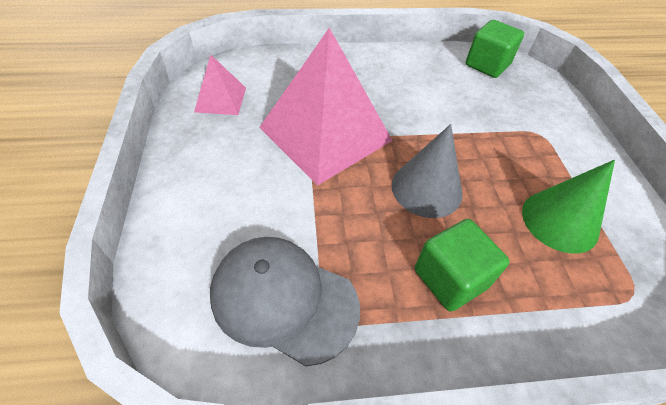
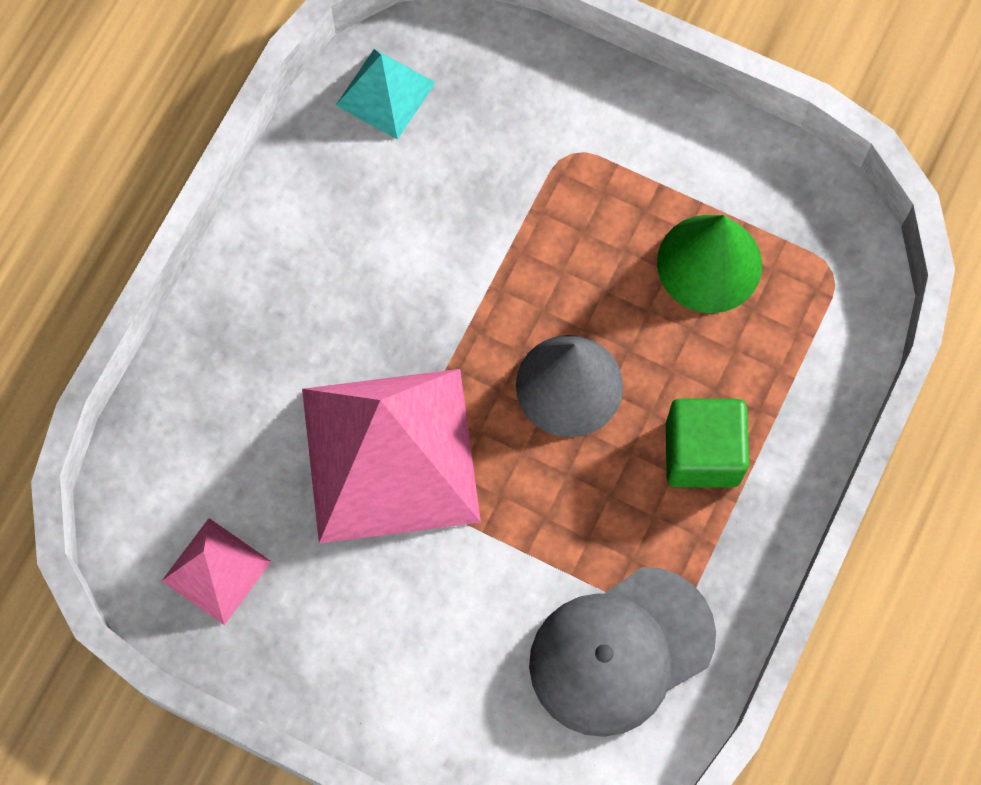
camera: 55 degrees left, 20 degrees up
green cube [466,20,524,78] -> turquoise pyramid [336,49,436,140]

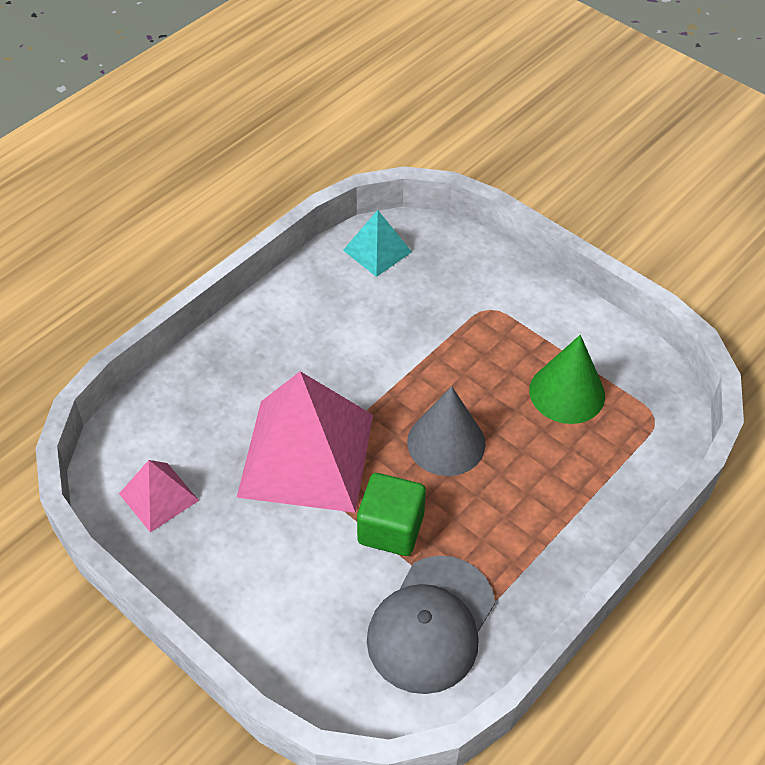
camera: 15 degrees right, 20 degrees down
grey cap [529,567,716,737] -> grey cap turned 45 degrees counterclockwise [367,556,495,694]
green cube [666,398,749,488] -> green cube moved to [357,473,426,556]

